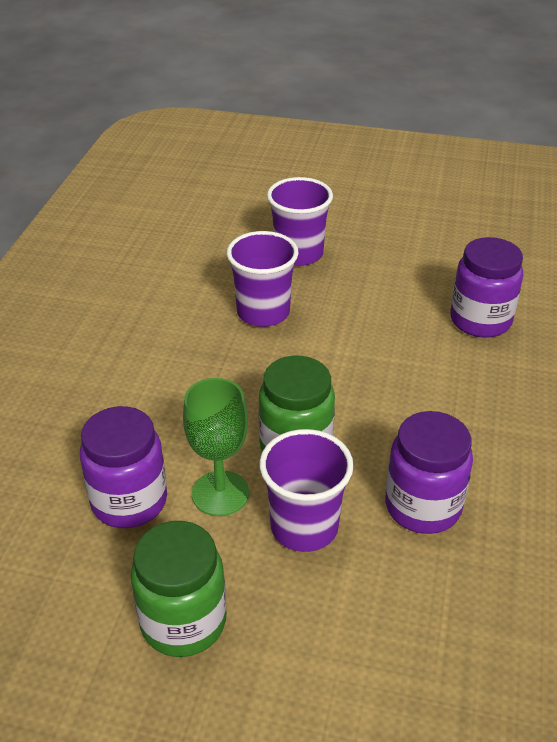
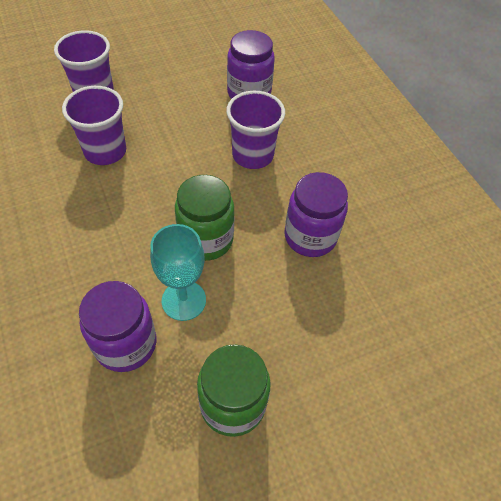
camera: 40 degrees left, 15 degrees up
green goblet [183,378,249,516] -> turquoise goblet [150,224,206,321]
purple cup [259,429,354,552] -> purple cup moved to [226,91,285,169]

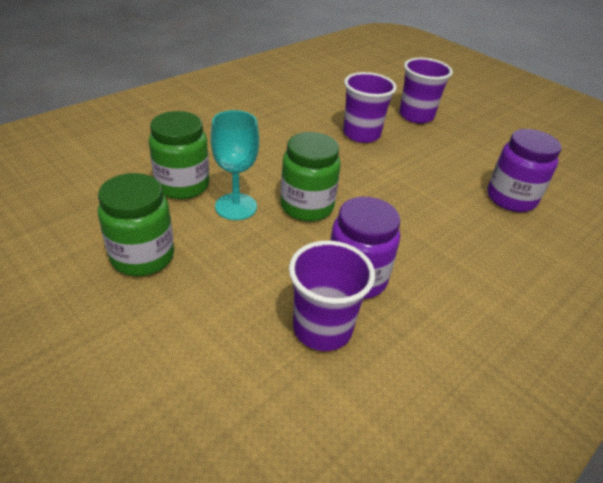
camera: 70 degrees right, 15 degrees down
purple jar [79,281,156,372] -> green jar [149,111,209,199]
purple cup [226,91,285,169] -> purple cup moved to [289,241,375,351]

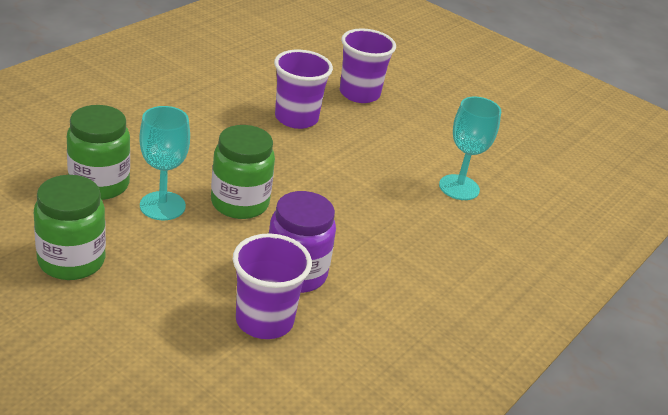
camera: 10 degrees left, 5 degrees down
purple jar [487,129,562,212] -> turquoise goblet [439,96,501,200]

